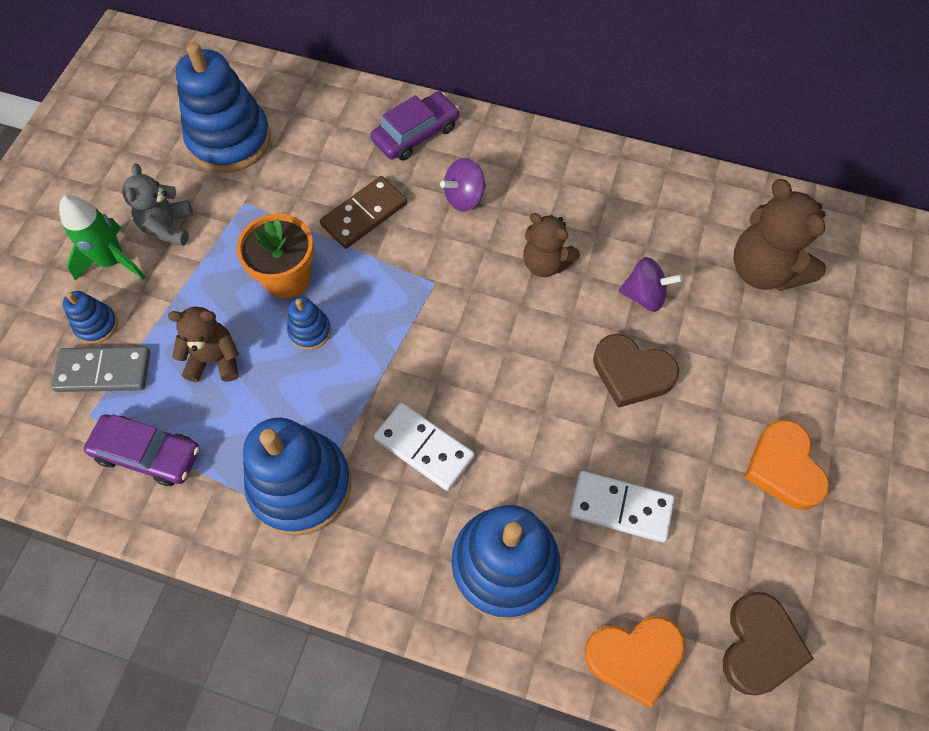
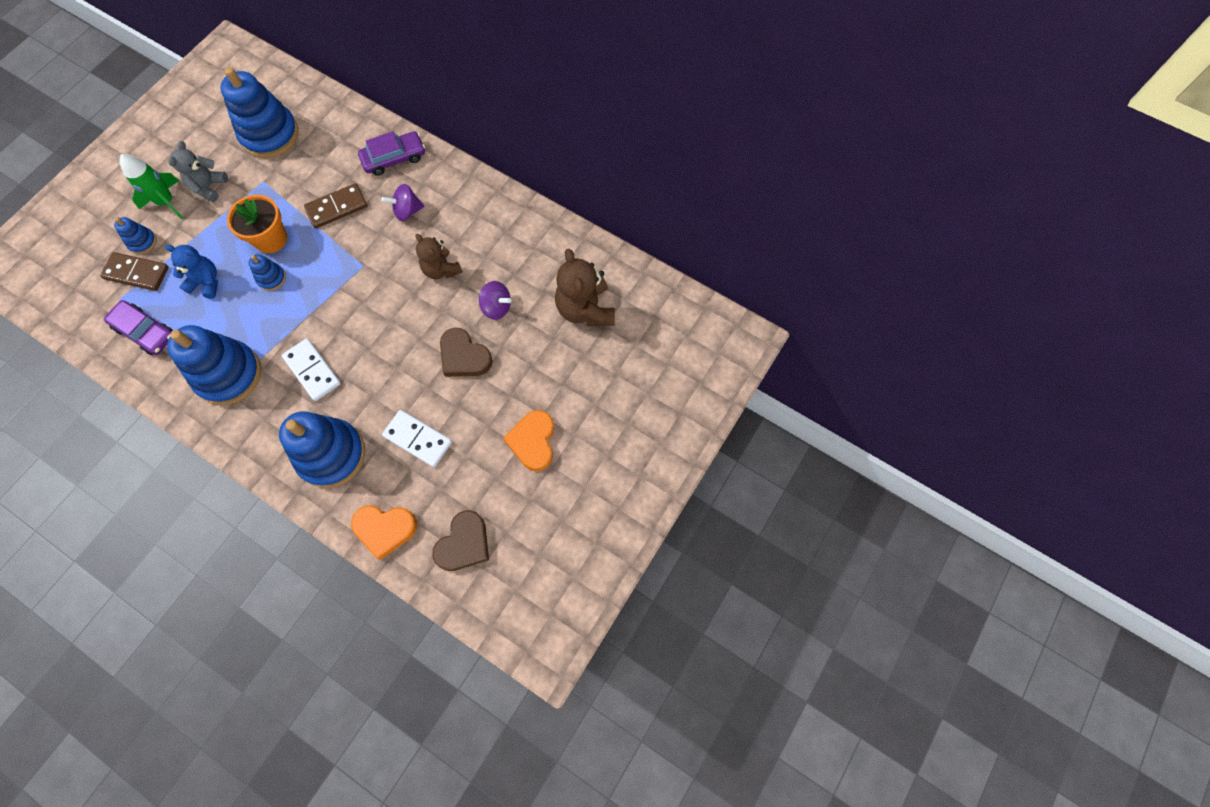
camera: 15 degrees right, 5 degrees up
grey domino [51,346,151,392] -> brown domino [100,252,169,291]
brown teddy bear [168,307,239,382] -> blue teddy bear [165,245,218,299]

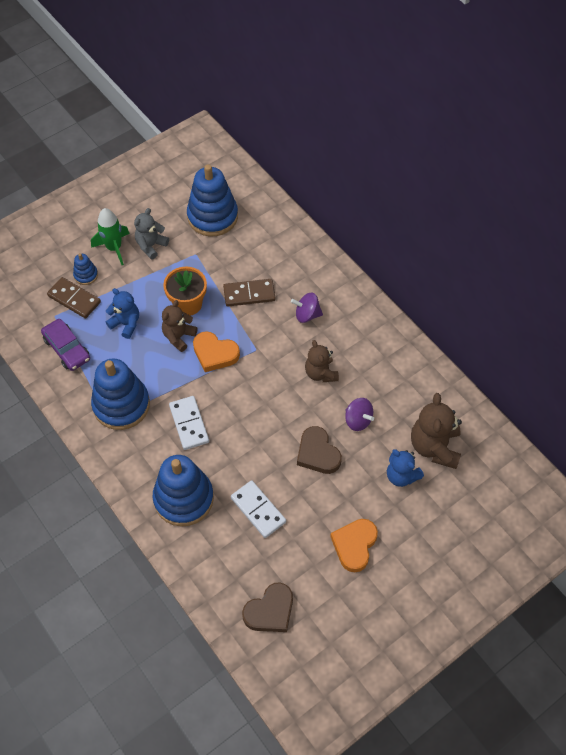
camera: 20 degrees right, 10 degrees down
blue stacking toy [249,254,286,291] -> brown teddy bear [162,300,197,352]
orange heart [351,505,417,560] -> orange heart moved to [193,331,240,372]
purple car [358,131,425,176] -> none
none -> blue teddy bear [387,449,424,487]

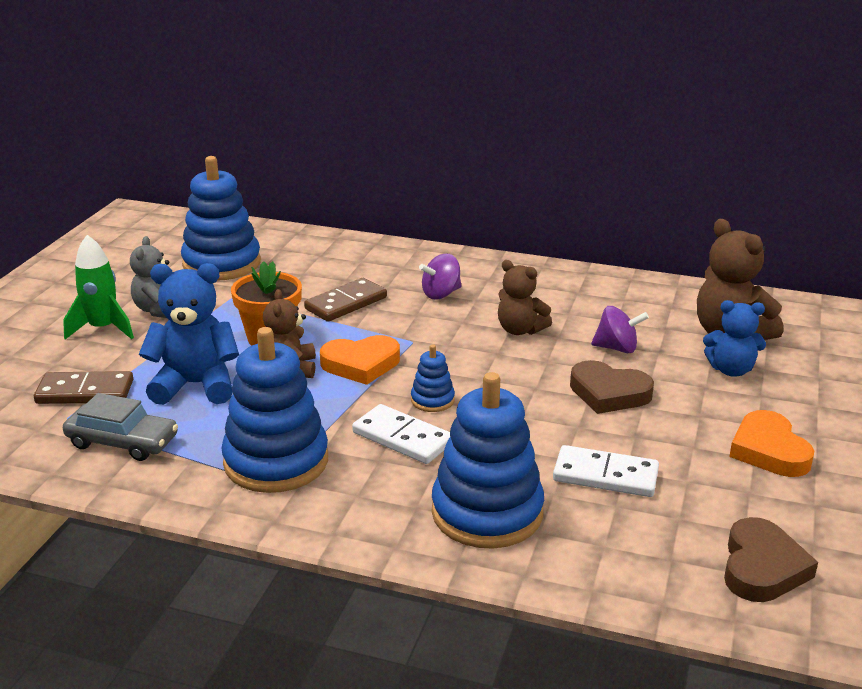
camera: 35 degrees left, 30 degrees down
purple car [41,319,90,371] -> grey car [63,393,178,461]
blue stacking toy [73,253,98,285] -> blue stacking toy moved to [411,344,455,412]
blue teddy bear [106,288,139,339] -> blue teddy bear [139,263,239,405], size x1.54

